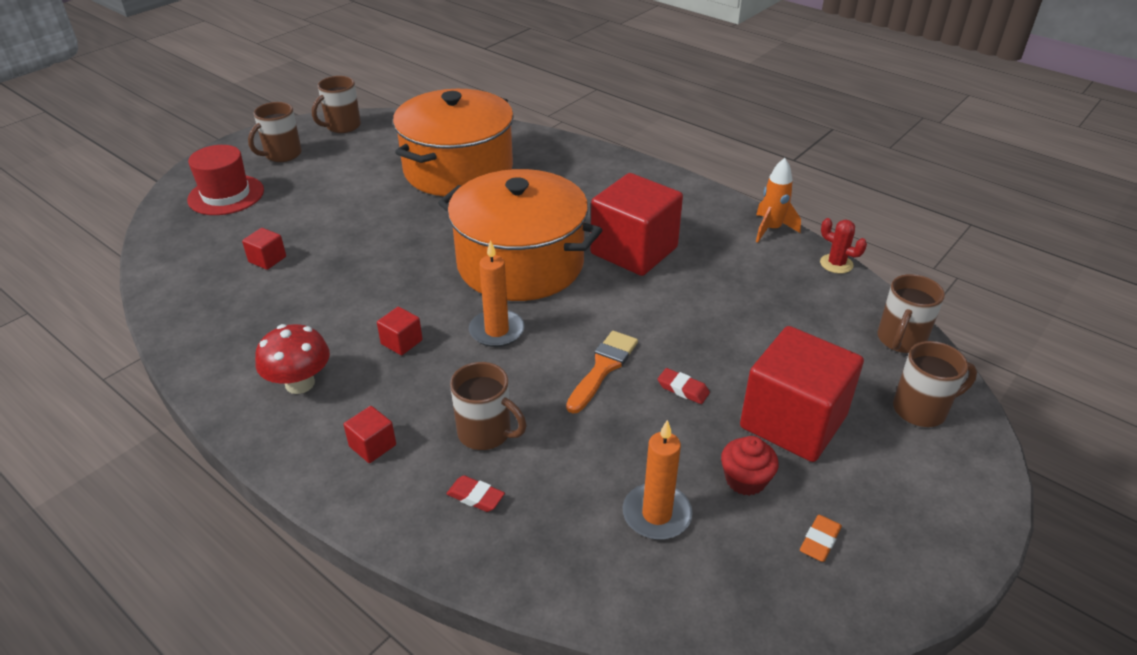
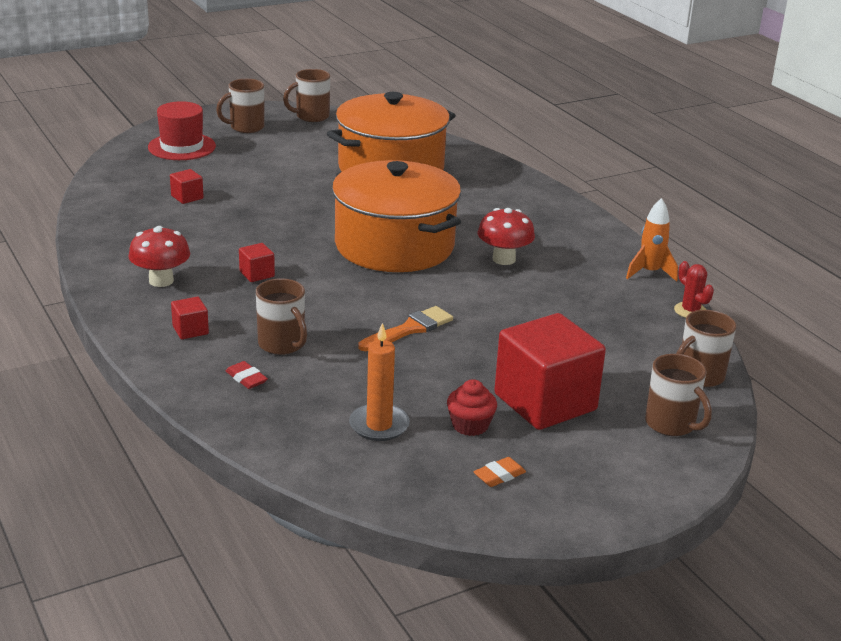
camera: 20 degrees right, 10 degrees down
orange candle [469,240,525,347] -> none
red cube [590,173,683,276] -> red mushroom [477,208,535,265]
red eraser [658,368,710,404] -> none
brown mug [893,341,977,427] -> brown mug turned 45 degrees clockwise [645,354,712,436]

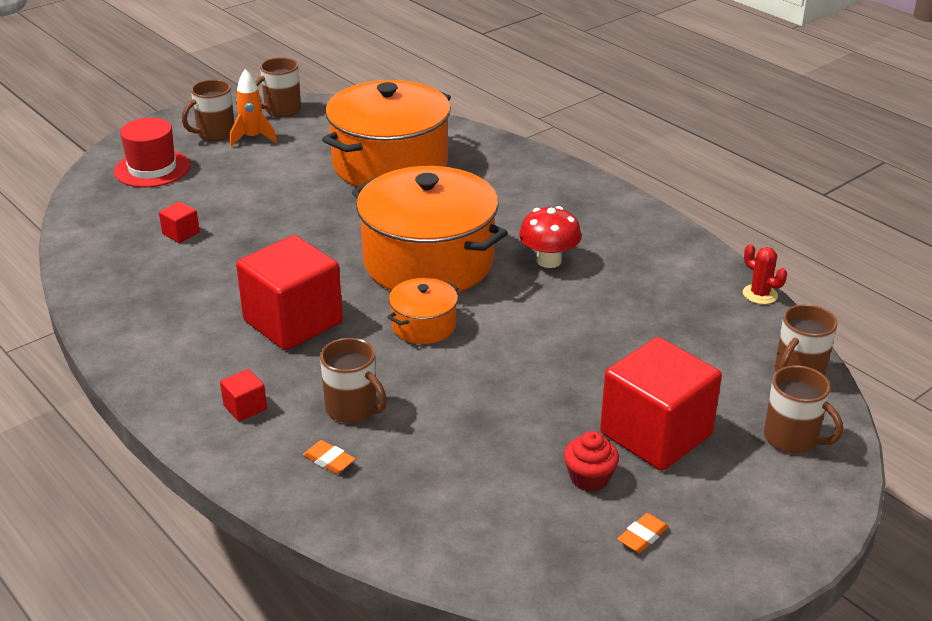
camera: 10 degrees left, 5 degrees up
red mushroom [128,226,190,287] -> none
red eraser [226,361,268,389] -> orange eraser [303,440,355,474]
red cube [239,243,275,282] -> red cube [236,235,343,350], size x2.43
orange candle [349,323,410,441] -> none
orange brush [358,306,453,351] -> none
orange rocket [626,198,678,282] -> orange rocket moved to [230,69,277,147]
none -> orange pot [387,278,458,344]

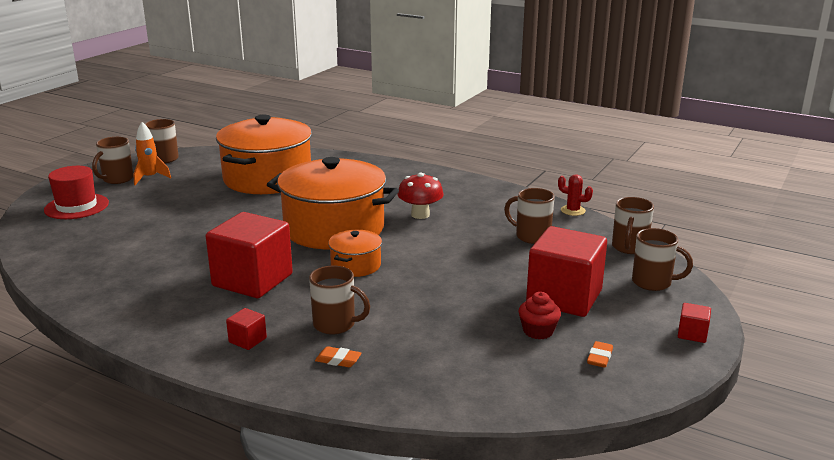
camera: 20 degrees left, 10 degrees down
red cube [159,202,200,243] -> red cube moved to [678,303,711,343]
none -> brown mug [504,188,555,244]

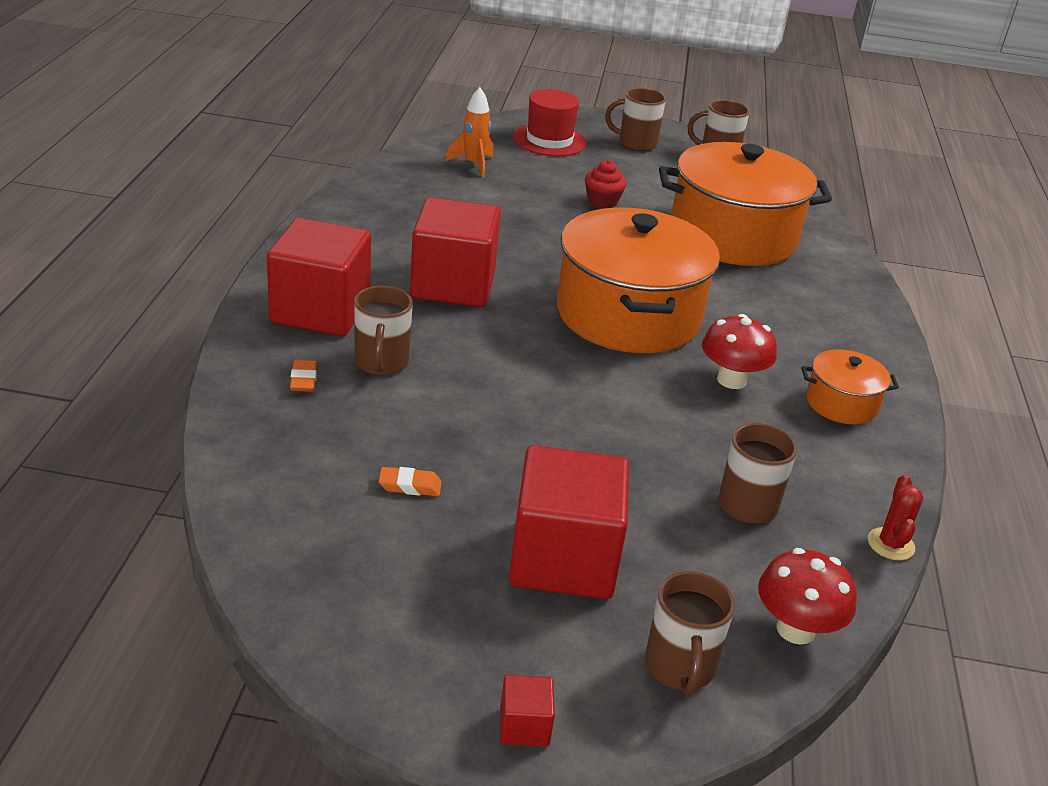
camera: 65 degrees right, 10 degrees up
orange rocket [133,122,171,185] -> orange rocket moved to [446,87,493,178]
red cube [226,308,267,350] -> red cube [267,218,371,336], size x2.43
orange pot [328,230,382,277] -> orange pot moved to [801,349,899,424]
red cupcake [519,292,561,339] -> red cupcake moved to [585,160,627,208]
orange eraser [587,341,613,368] -> orange eraser moved to [378,467,442,496]
brown mug [612,197,654,254] -> red mushroom [758,548,857,645]

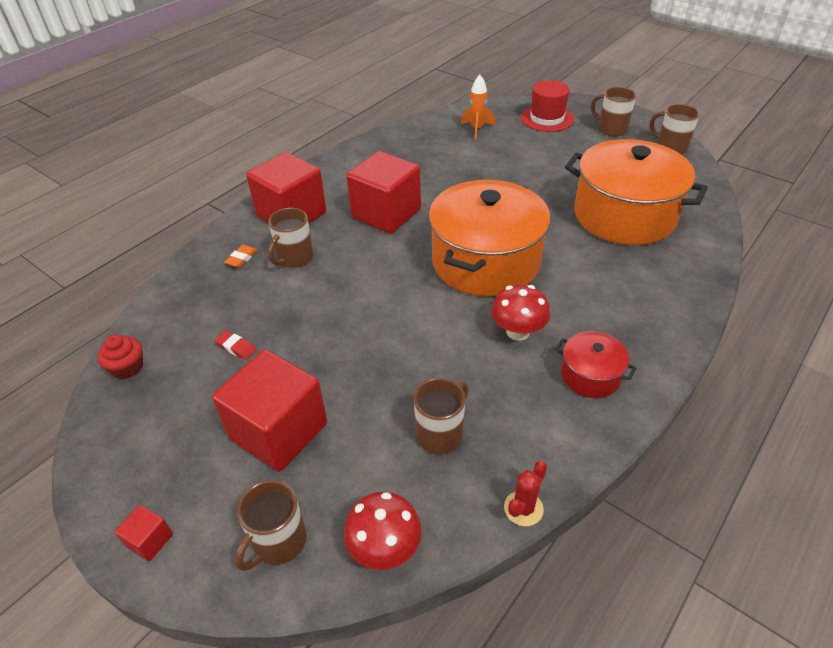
camera: 35 degrees right, 10 degrees up
orange eraser [378,467,442,496] -> red eraser [215,330,256,360]
red cupcake [585,160,627,208] -> red cupcake moved to [98,335,143,379]
orange pot [801,349,899,424] -> red pot [555,331,636,398]

